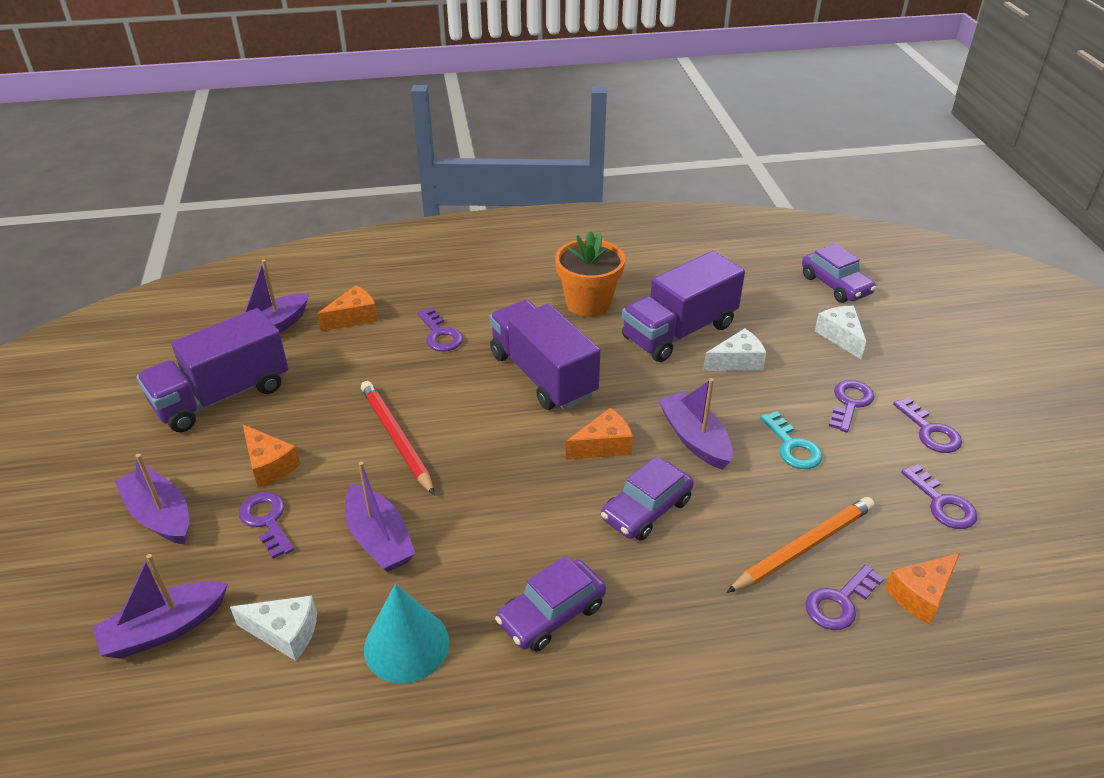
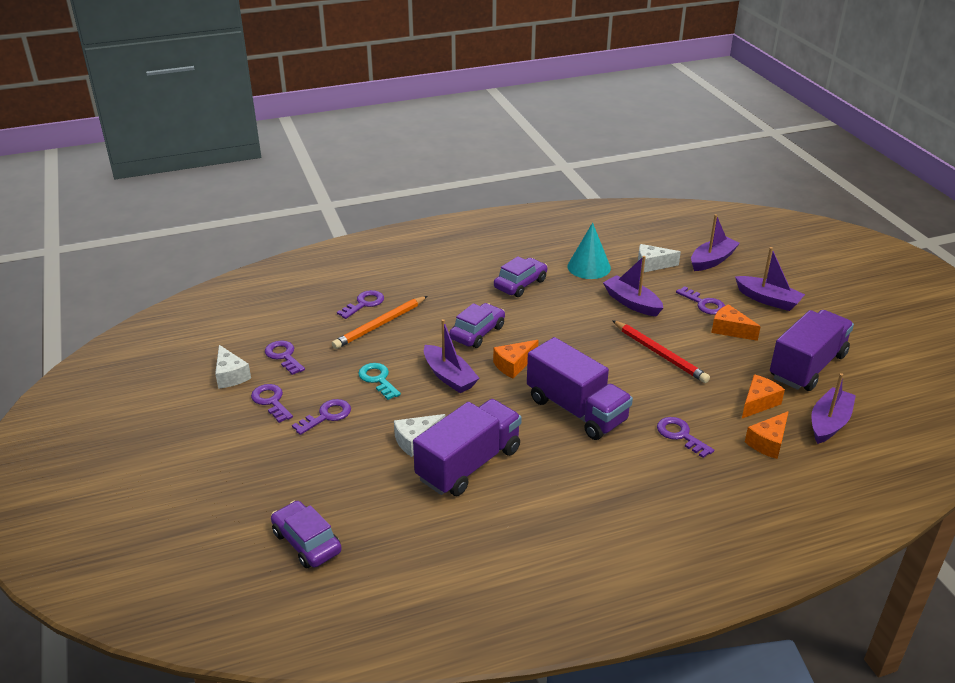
camera: 170 degrees right, 5 degrees down
orange flower pot [555,231,625,317] -> none
white cheese [815,306,866,359] -> white cheese moved to [215,345,251,389]
purple key [829,380,875,432] -> purple key turned 150 degrees counterclockwise [292,399,351,435]
orange cheese [885,553,960,625] -> orange cheese moved to [742,374,785,418]

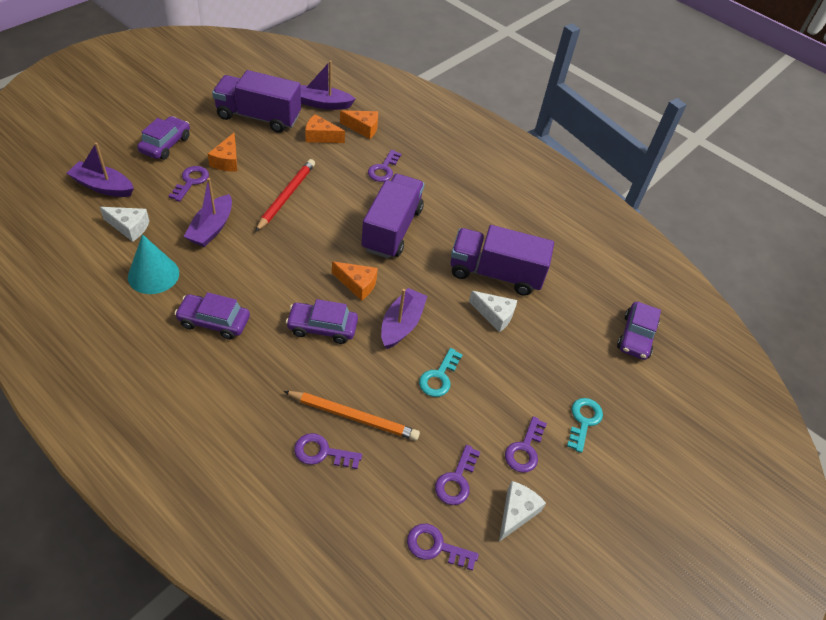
camera: 125 degrees left, 15 degrees up
purple key [292,399,351,435] -> purple key moved to [407,524,479,571]
white cheese [638,244,681,272] -> white cheese turned 45 degrees counterclockwise [100,207,149,242]
purple boat [735,247,805,311] -> purple car [137,116,190,160]
none -> turquoise key [567,398,603,453]

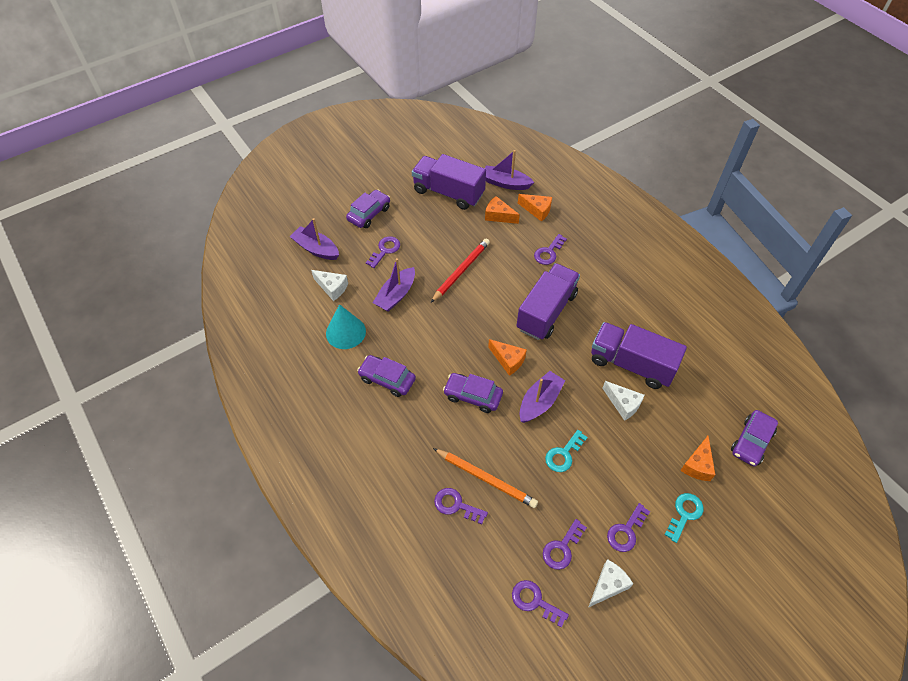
camera: 20 degrees right, 5 degrees up
orange cheese [208,133,237,172] -> orange cheese moved to [680,436,715,481]

